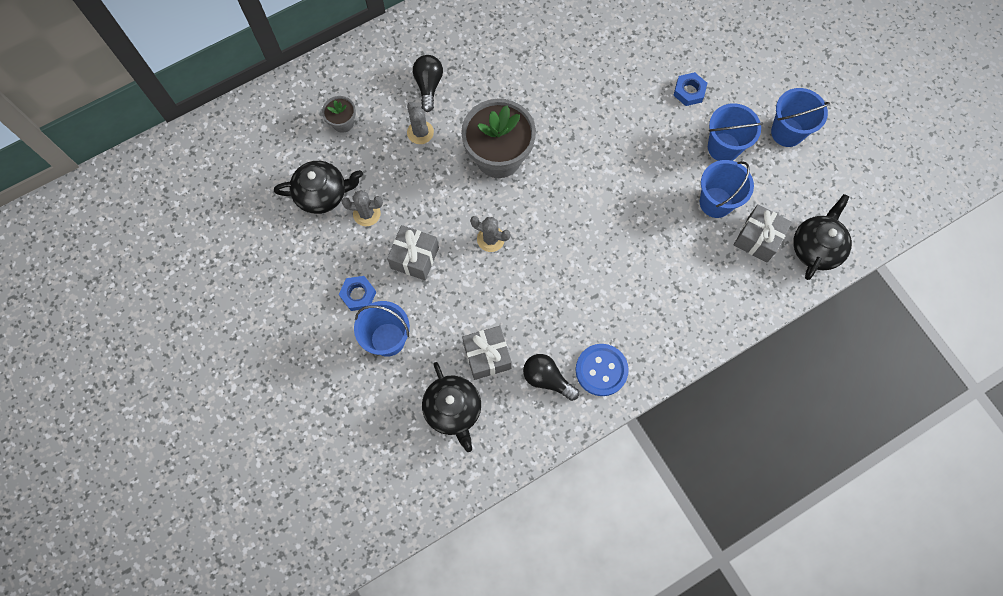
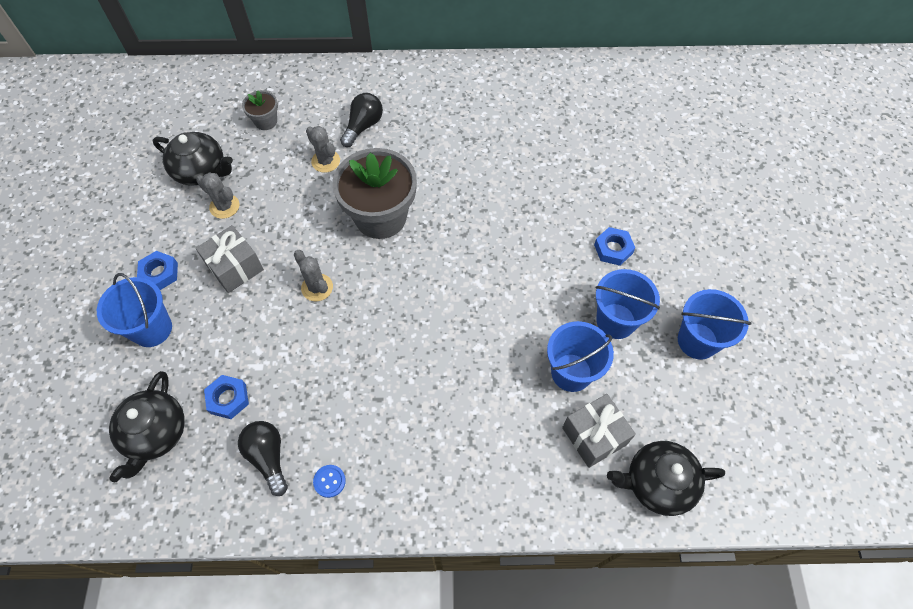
camera: 30 degrees right, 10 degrees down
grey cactus [407,102,434,144] -> grey cactus turned 45 degrees counterclockwise [306,126,340,173]
grey gift [462,326,512,380] -> blue nut [204,375,249,419]
blue button [576,344,629,396] -> blue button [313,465,346,498], size x0.49
black teapot [793,194,852,280] -> black teapot turned 150 degrees counterclockwise [607,441,725,516]

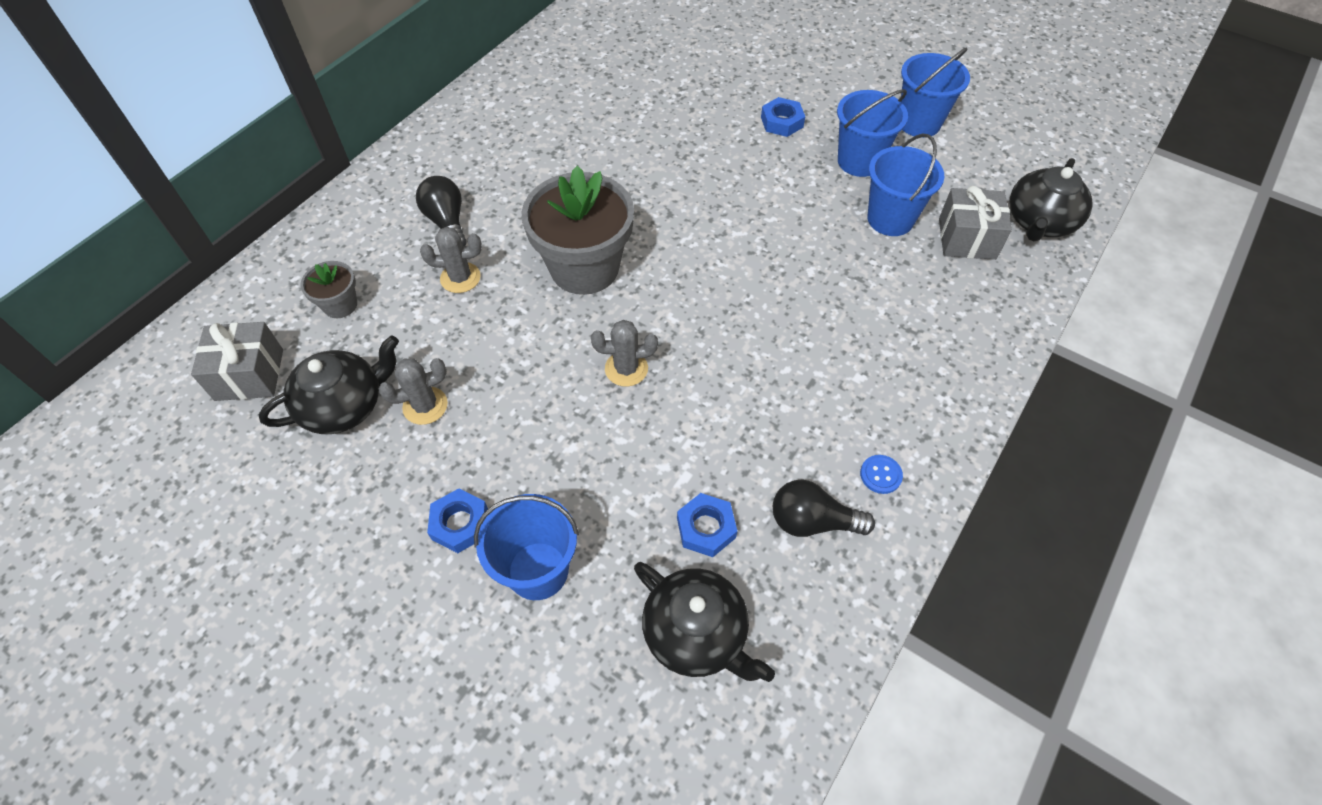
camera: 55 degrees left, 5 degrees down
grey gift [196,225,264,293] -> grey gift moved to [191,322,283,401]

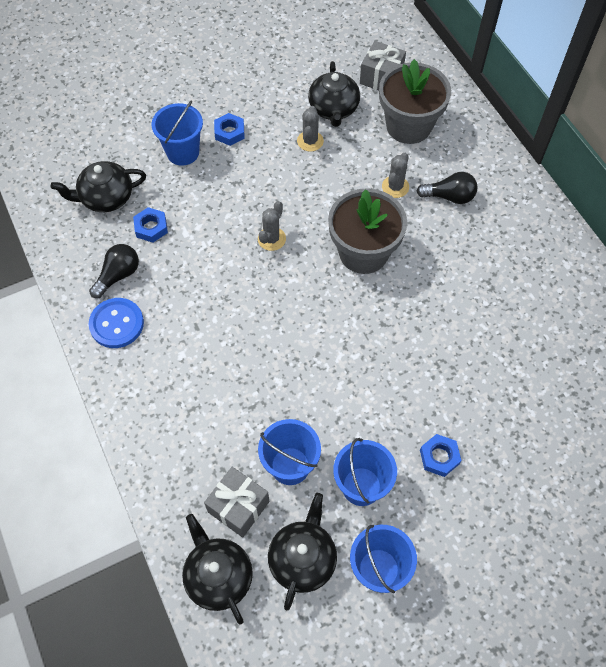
camera: 120 degrees right, 5 degrees up
grey flower pot [300,261,357,318] -> grey flower pot [379,59,451,144], size x2.13
blue button [860,455,903,494] -> blue button [88,298,144,348], size x2.04
none -> black teapot [268,493,337,610]

